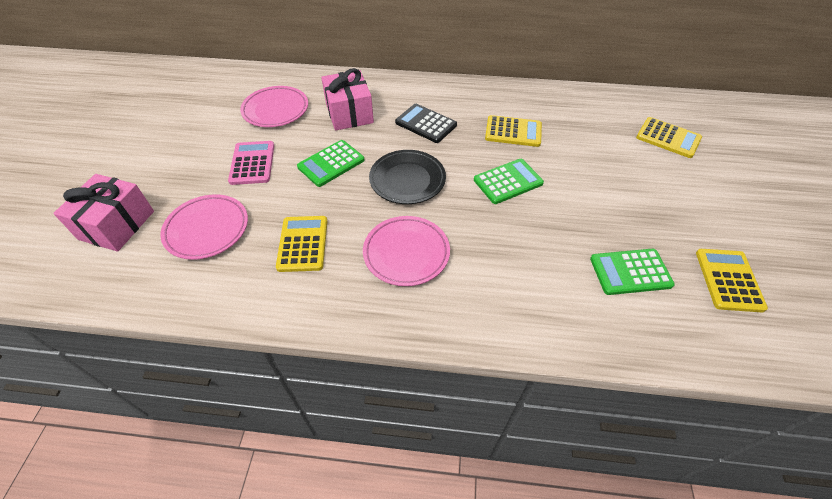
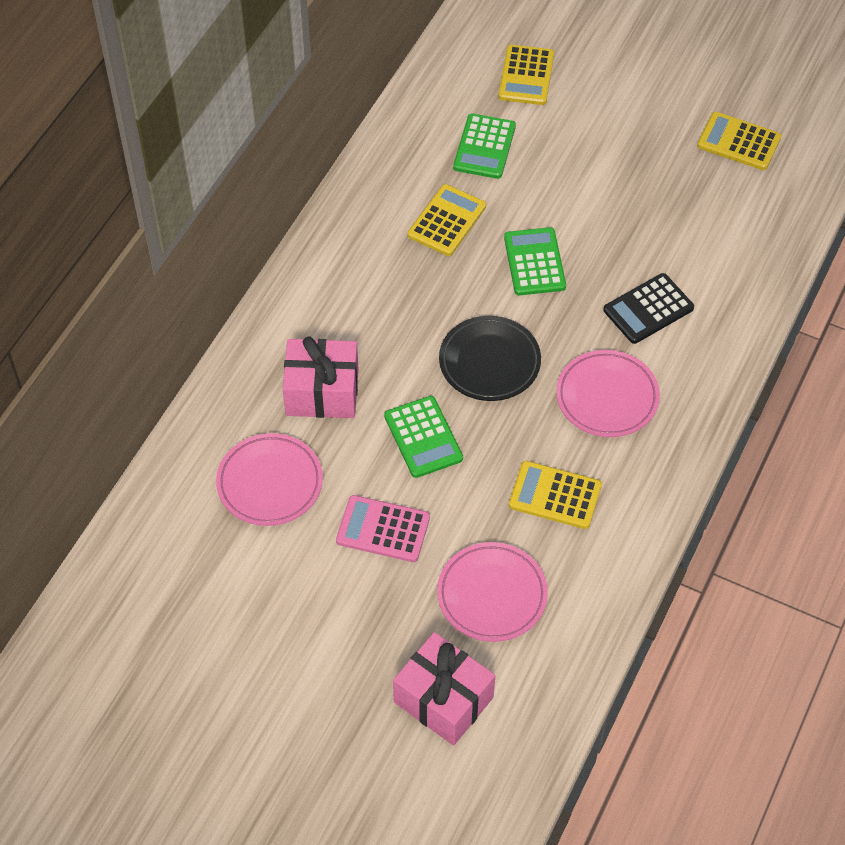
camera: 70 degrees left, 5 degrees up
black calculator [395,104,457,143] -> black calculator moved to [603,273,694,344]
green calculator [590,249,675,295] -> green calculator moved to [453,113,516,179]
yellow calculator [636,117,702,158] -> yellow calculator turned 135 degrees clockwise [498,45,554,105]

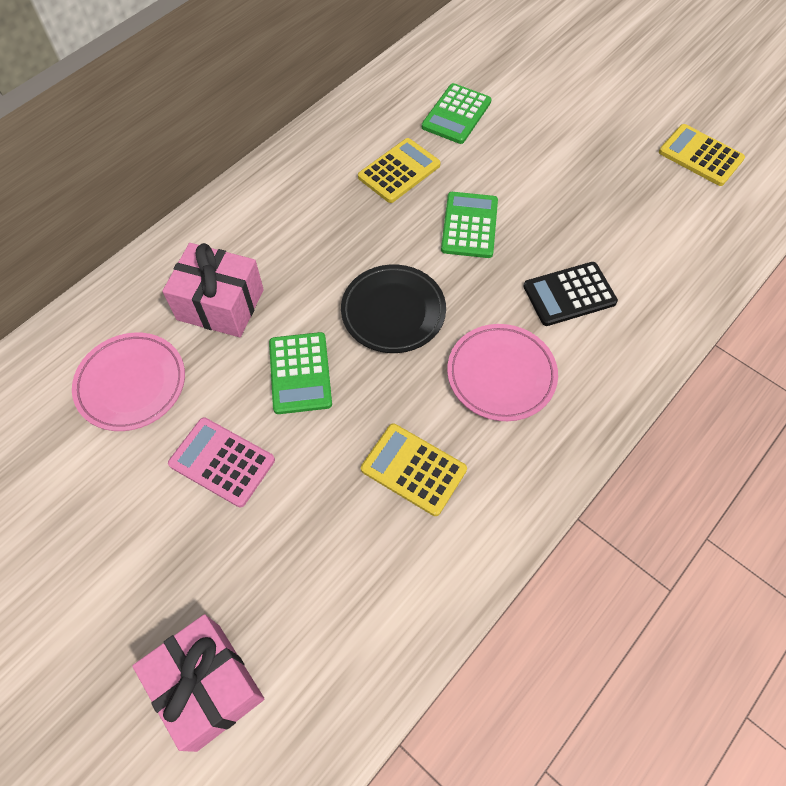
camera: 15 degrees right, 5 degrees up
pink plate [437,542,548,642] -> none
yellow calculator [498,45,554,105] -> none

